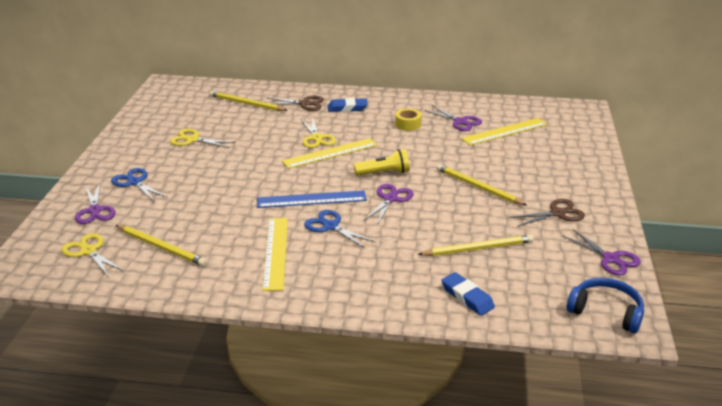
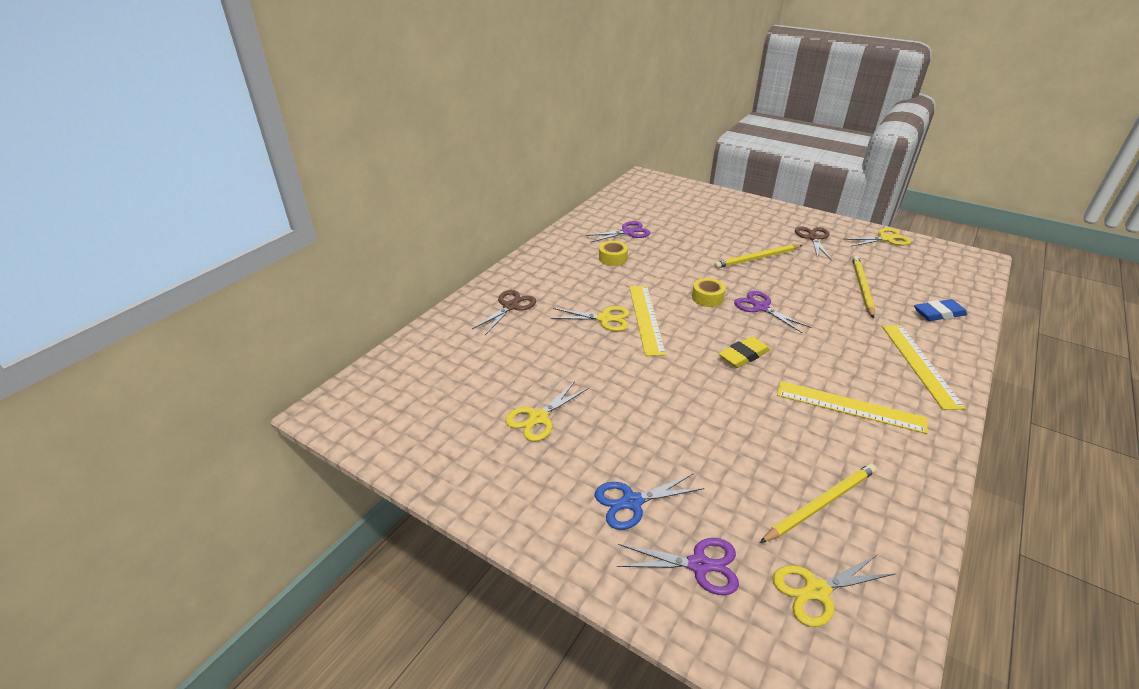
camera: 65 degrees left, 5 degrees up
yellow pencil [209,91,287,111] -> none
blue ruler [257,190,367,208] -> yellow eraser [719,336,770,368]
blue scissors [304,210,375,248] -> none
blue eraser [328,98,368,112] -> none
yellow flashlight [354,149,410,176] -> yellow tape [692,278,726,307]
yellow ruler [461,118,547,145] -> yellow ruler moved to [882,325,966,410]
purple scissors [563,229,641,276] -> yellow scissors [843,228,911,246]
blue headphones [567,278,644,333] -> none

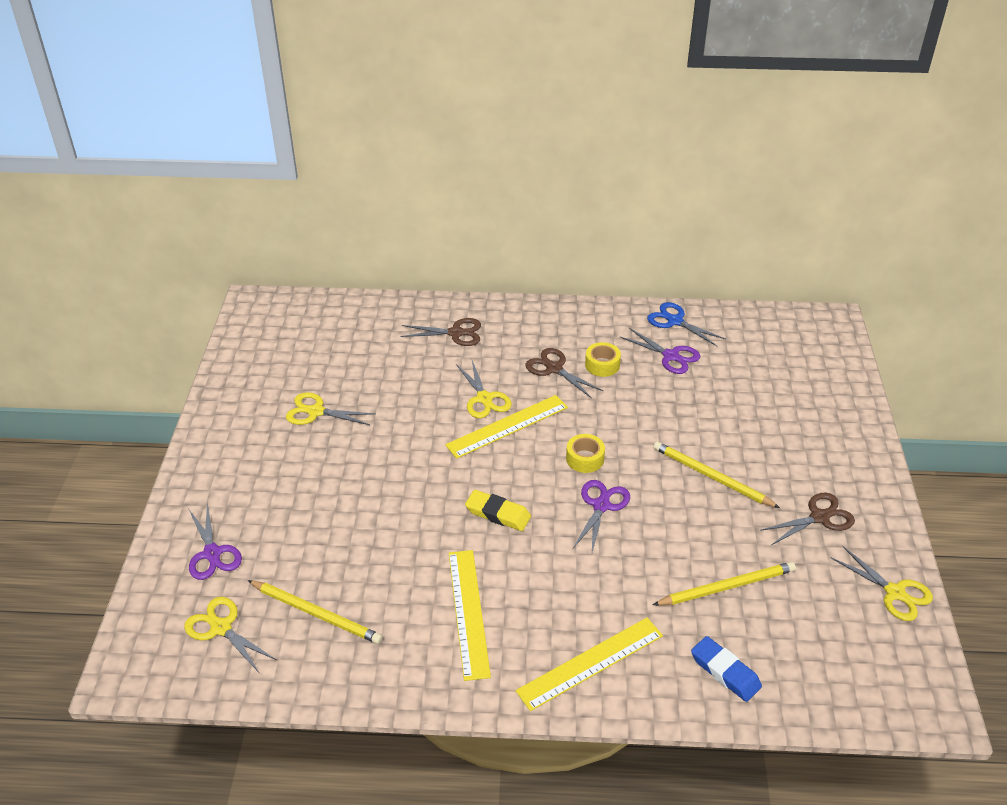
camera: 60 degrees right, 5 degrees up
blue scissors [595,473,704,530] -> blue scissors moved to [647,302,726,346]
none -> brown scissors [525,348,603,399]

